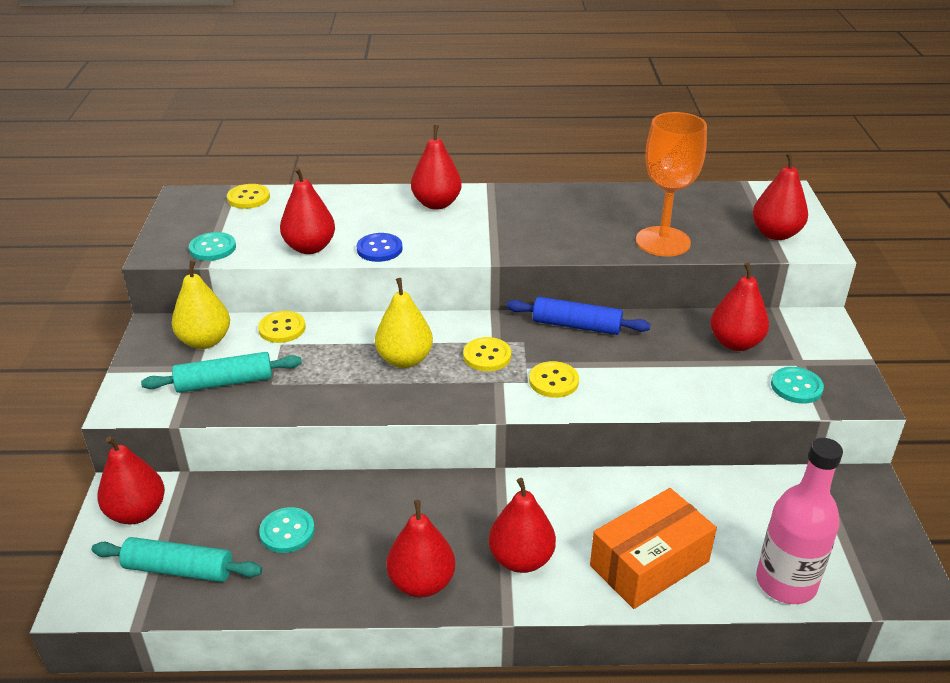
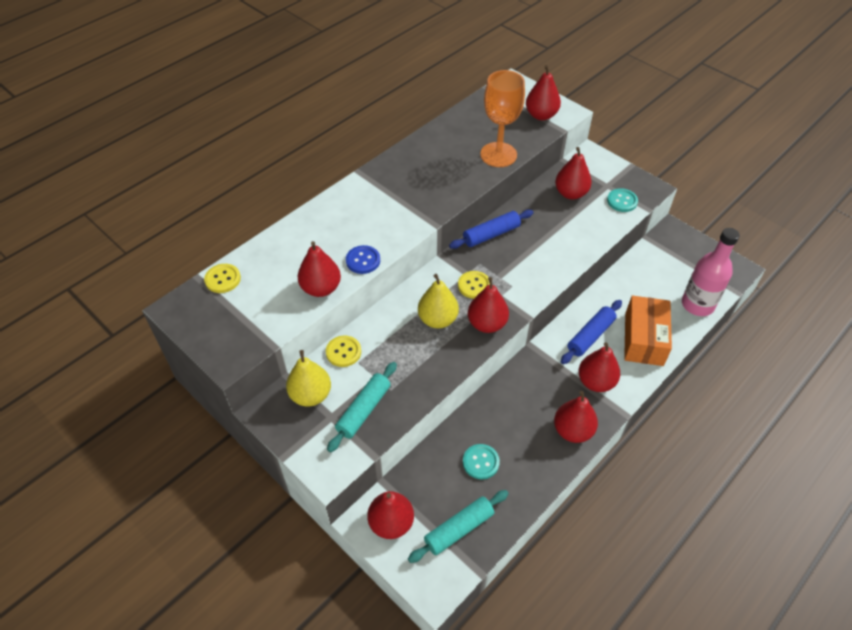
camera: 45 degrees left, 15 degrees up
turquoise button [189,232,236,261] -> none
red pear [411,125,462,210] -> red pear moved to [468,277,509,333]
yellow button [529,361,579,398] -> none
none -> blue rolling pin [561,300,622,364]

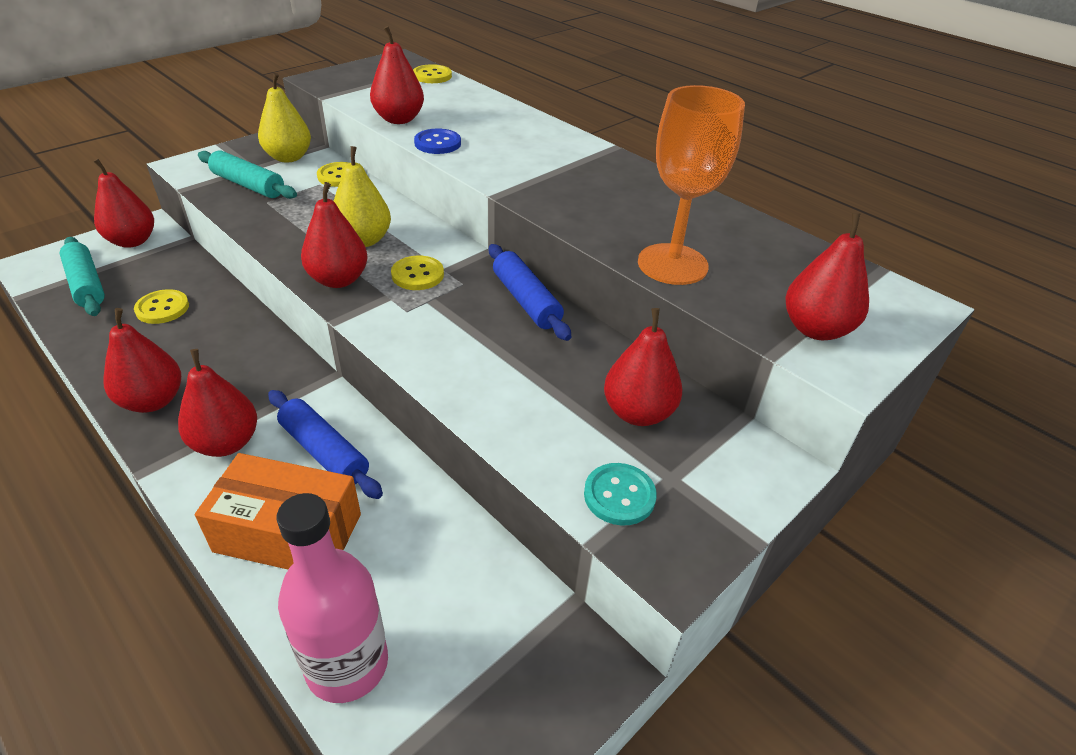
camera: 90 degrees right, 10 degrees down
turquoise button [463,444,500,479] -> yellow button [134,289,189,324]

